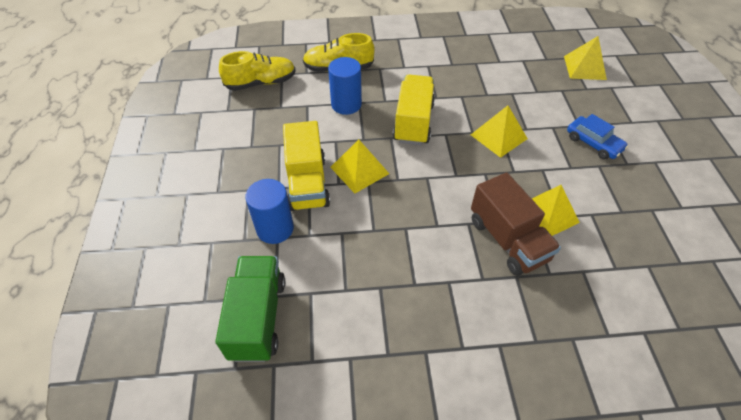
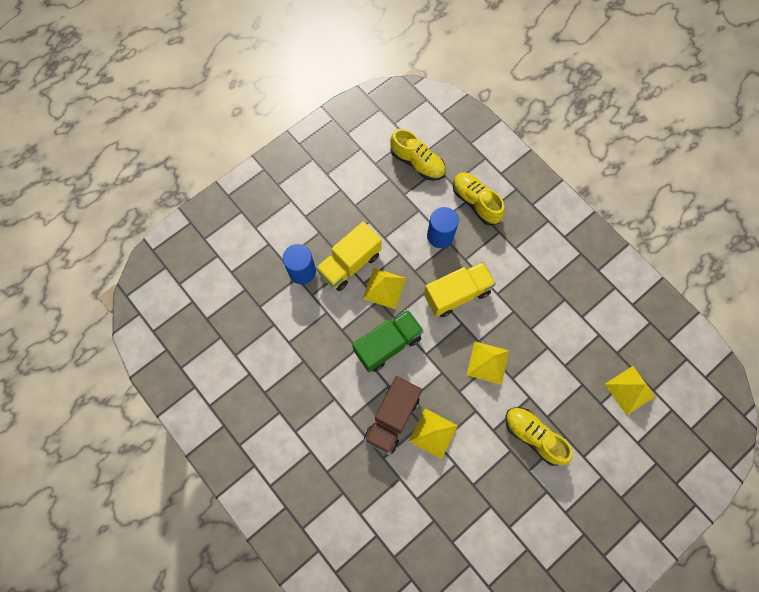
camera: 55 degrees right, 20 degrees up
green truck [215,256,285,362] -> green truck moved to [352,310,424,372]
blue car [567,114,628,160] -> yellow shoe [506,407,573,466]

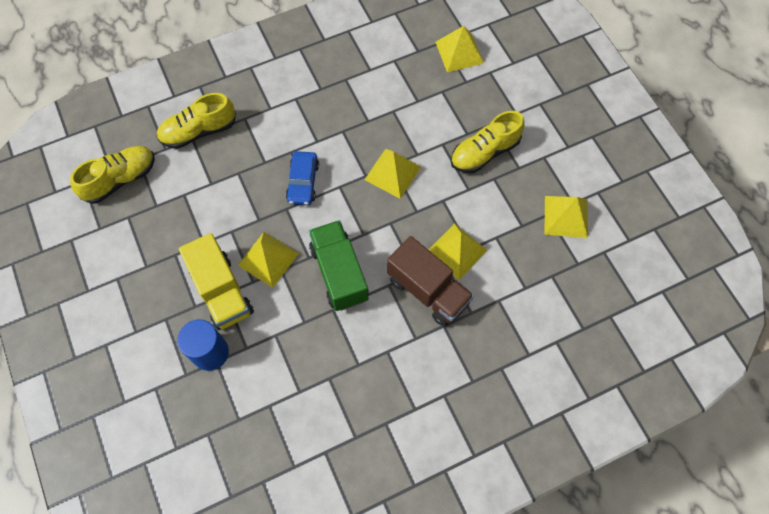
camera: 75 degrees left, 5 degrees down
yellow truck [424,262,496,317] -> blue car [286,151,319,205]
blue cylinder [427,207,459,248] -> none
none -> yellow pyramid [545,196,588,238]

